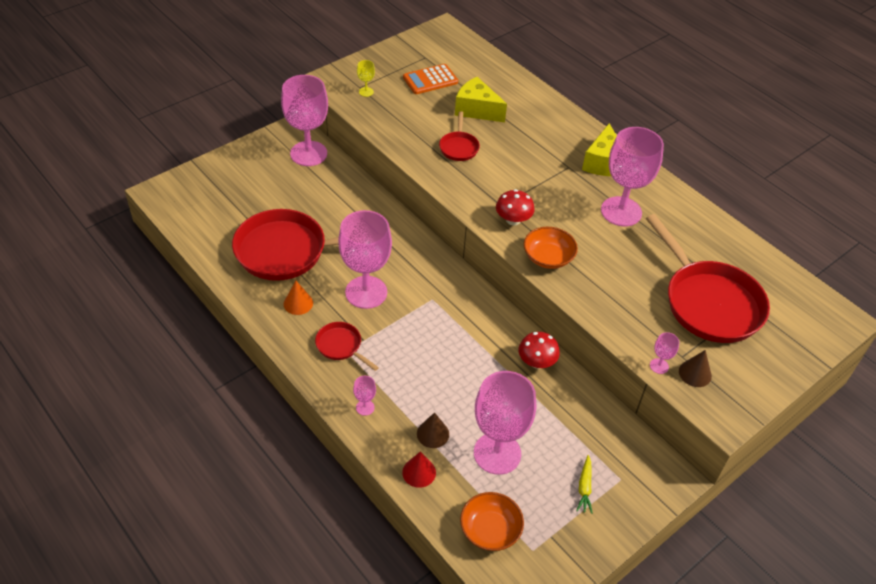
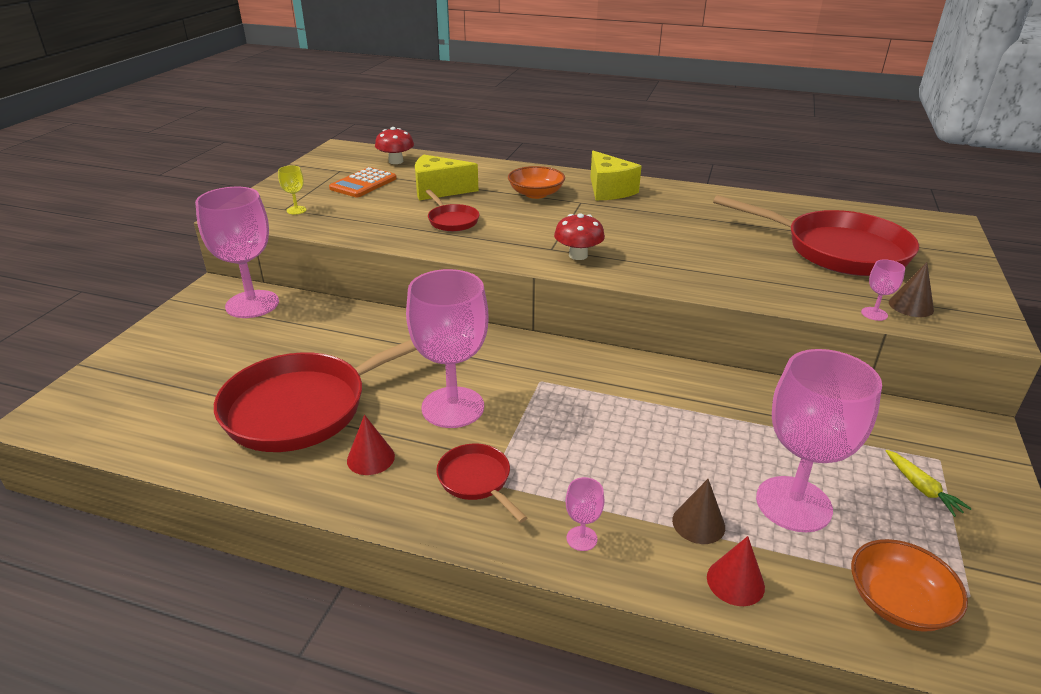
camera: 30 degrees left, 15 degrees down
orange cone [284,281,313,315] -> red cone [347,415,395,475]
red pan [315,322,379,371] -> red pan turned 45 degrees clockwise [436,444,527,523]
red mushroom [518,332,560,368] -> red mushroom moved to [375,127,414,164]
orange bowl [524,227,578,269] -> orange bowl moved to [508,166,565,199]
pink goblet [601,127,664,226] -> none

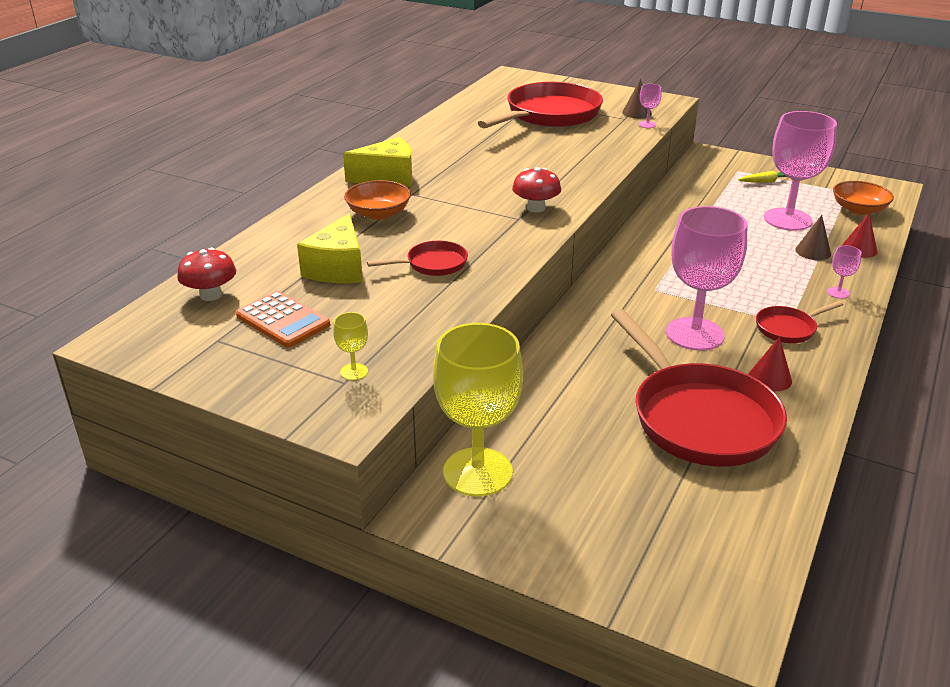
camera: 80 degrees left, 0 degrees up
pink goblet [195,187,279,318] -> yellow goblet [433,323,523,497]

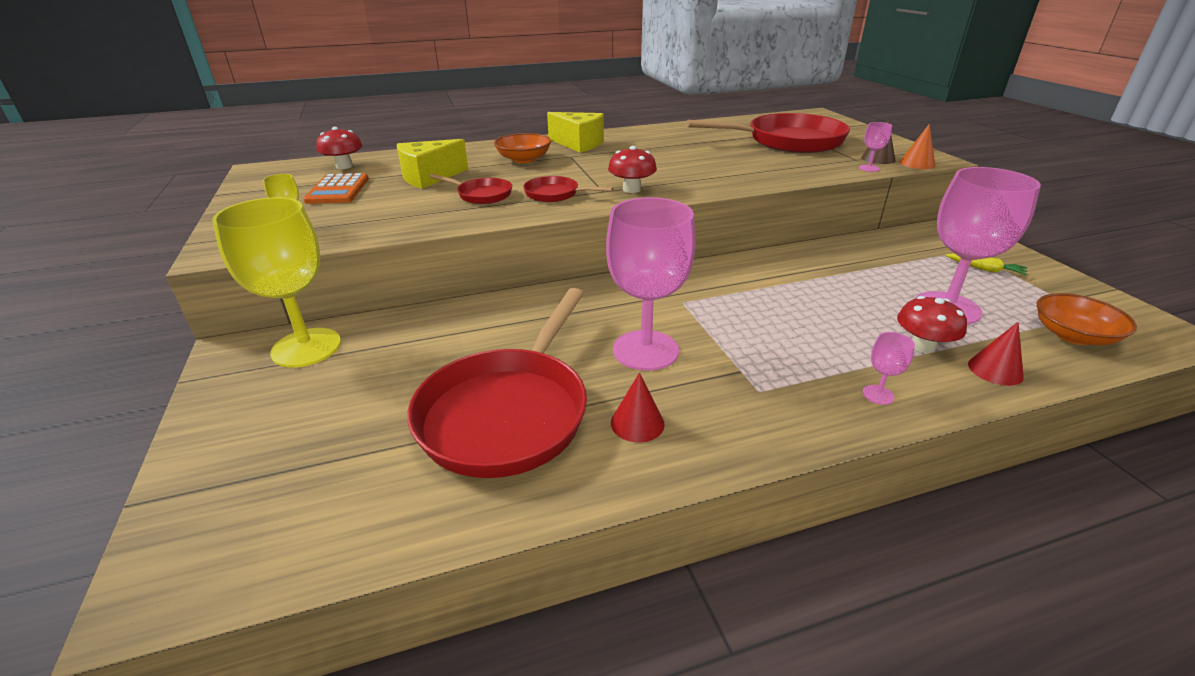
camera: 45 degrees right, 0 degrees up
red pan [756,301,844,343] -> red pan moved to [523,176,614,202]
brown cone [795,215,831,260] -> red mushroom [897,296,967,353]
none -> orange cone [900,124,935,169]

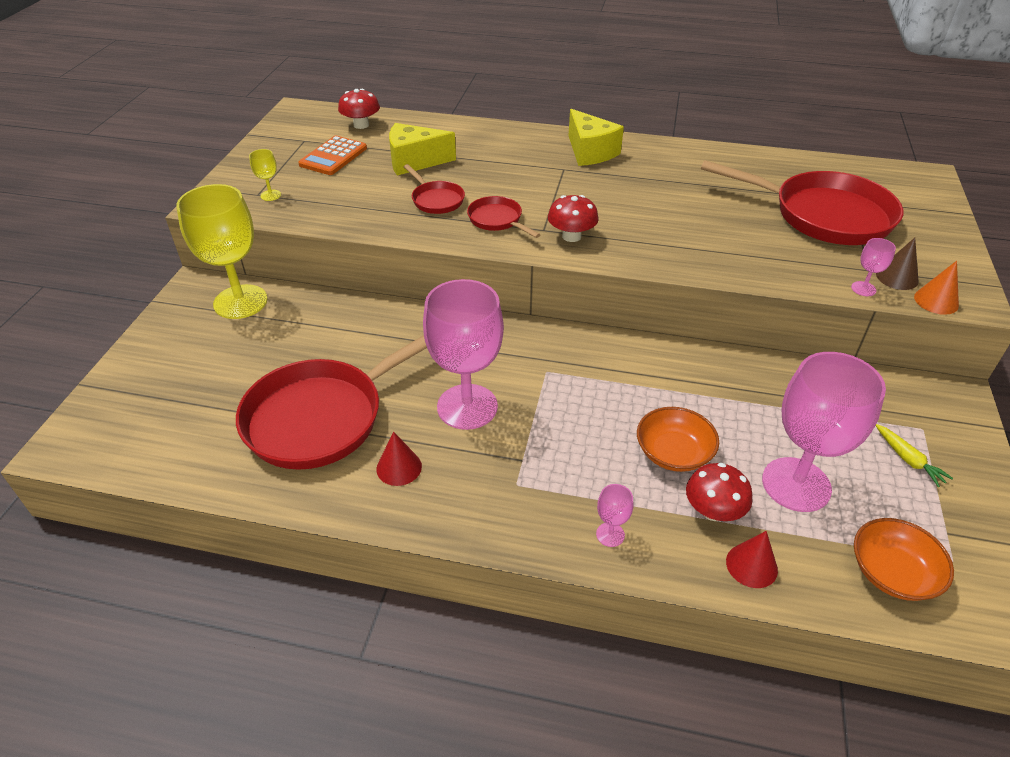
camera: 30 degrees right, 10 degrees up
orange bowl [494,133,551,163] -> orange bowl moved to [637,407,719,472]

